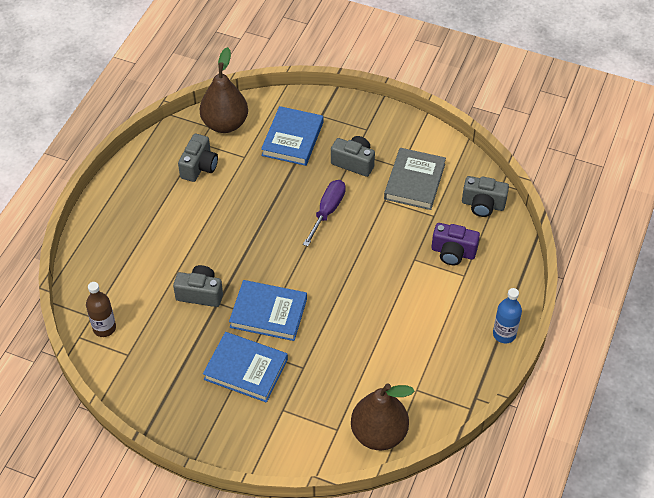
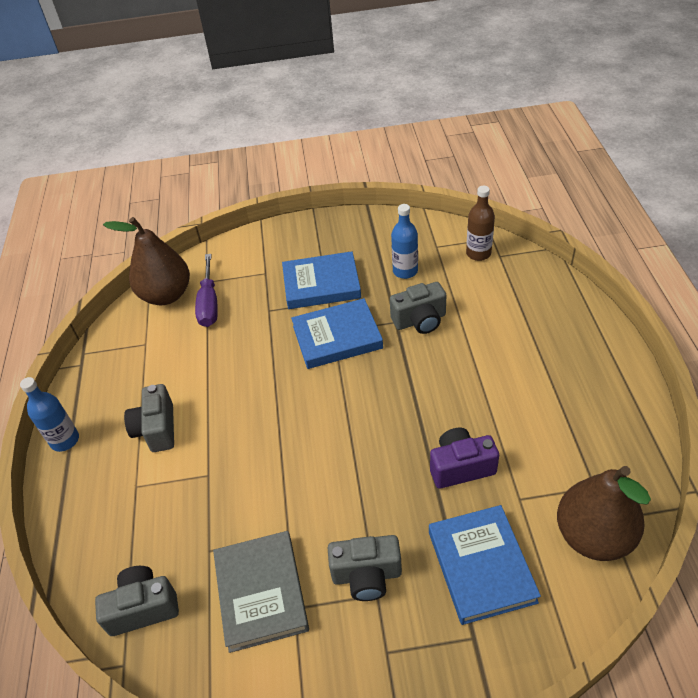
camera: 155 degrees right, 5 degrees down
grey camera [178,134,218,182] -> grey camera moved to [124,384,174,452]
purple screwdriver [303,180,346,246] -> purple screwdriver moved to [195,254,218,327]
purple camera [432,223,480,265] -> purple camera moved to [430,428,499,489]
none -> blue bottle [391,204,418,279]

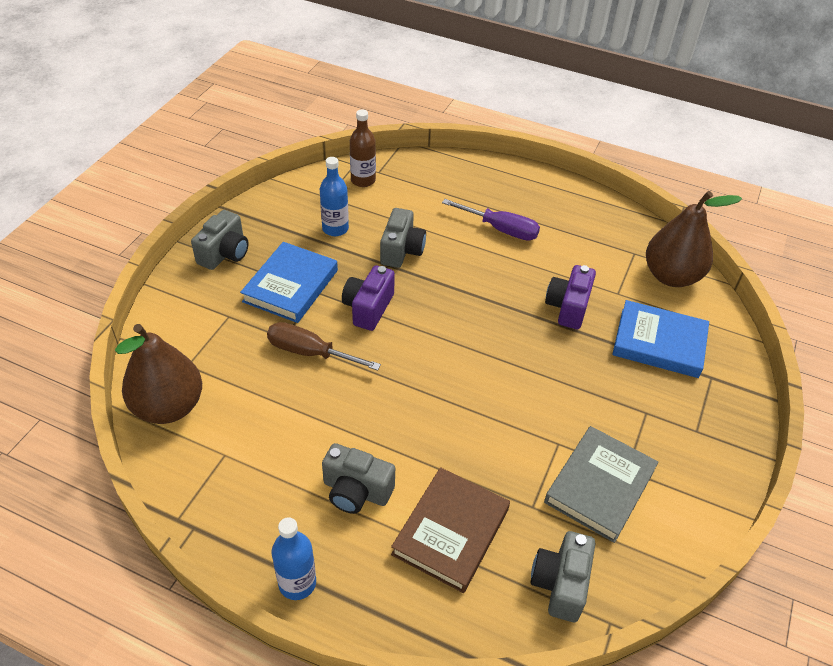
camera: 65 degrees left, 0 degrees up
purple screwdriver [195,254,218,327] -> purple screwdriver moved to [442,199,540,241]
grey book [213,531,309,653] -> grey book turned 75 degrees counterclockwise [544,426,659,543]
blue book [291,298,383,369] -> purple camera [342,265,395,331]
grey camera [328,535,402,601] -> grey camera moved to [191,210,249,270]
none -> brown screwdriver [267,322,381,371]
none -> brown book [391,467,510,593]

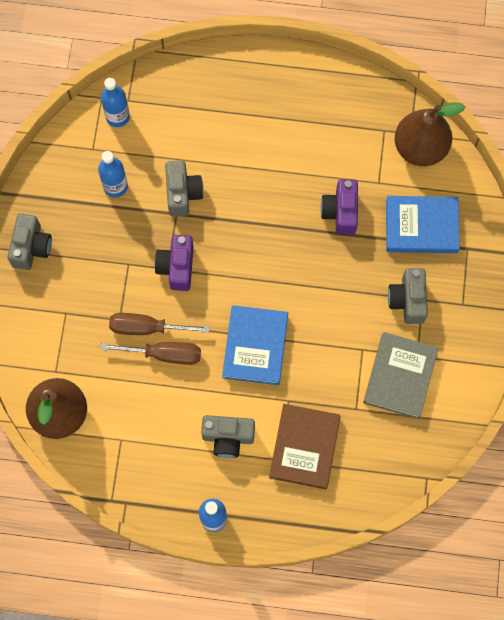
camera: 15 degrees left, 25 degrees up
blue book [240,242,338,323] -> blue book moved to [222,305,288,385]
brown bottle [350,109,376,187] -> blue bottle [101,78,130,127]
purple screwdriver [442,199,540,241] -> none
grey camera [531,531,596,622] -> grey camera moved to [388,268,428,324]
none -> brown screwdriver [100,342,201,365]

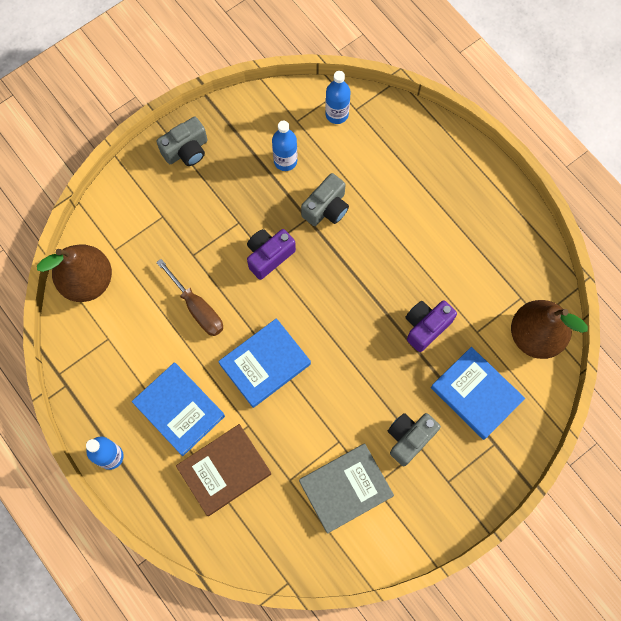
camera: 45 degrees right, 0 degrees up
brown screwdriver [109,313,210,335] -> none
grey camera [201,415,255,458] -> blue book [132,363,225,456]

